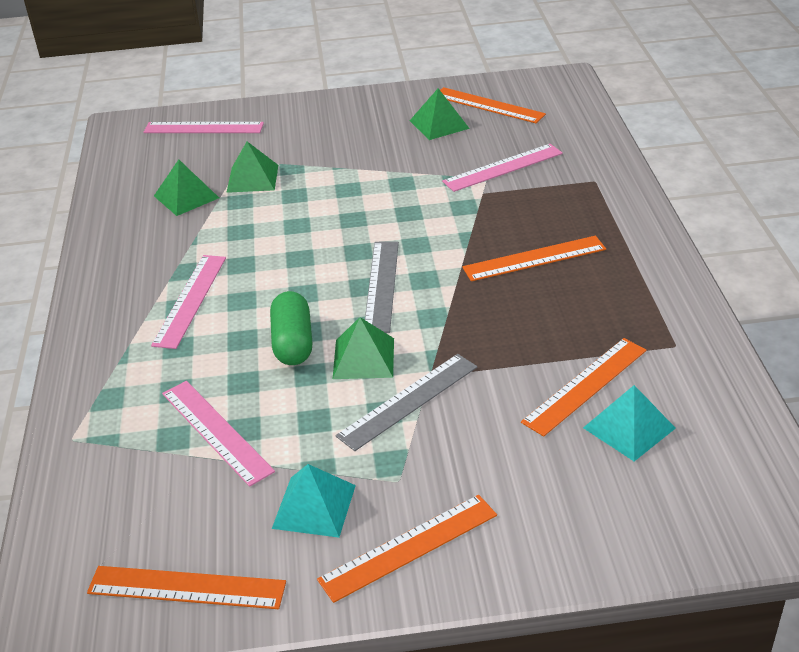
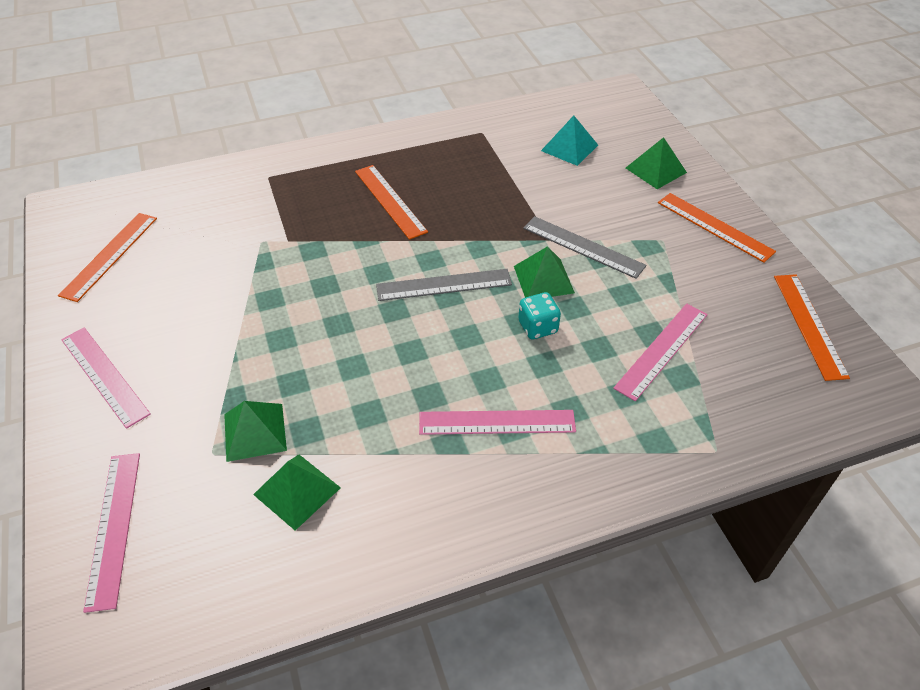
camera: 105 degrees left, 10 degrees up
green capsule [270,291,312,365] -> turquoise dice [518,292,561,339]
turquoise pyramid [272,464,356,538] -> none
green pyramid [410,88,470,140] -> green pyramid moved to [626,137,687,189]
pink ruler [442,144,563,192] -> pink ruler moved to [61,328,151,429]
orange ruler [521,338,646,437] -> none

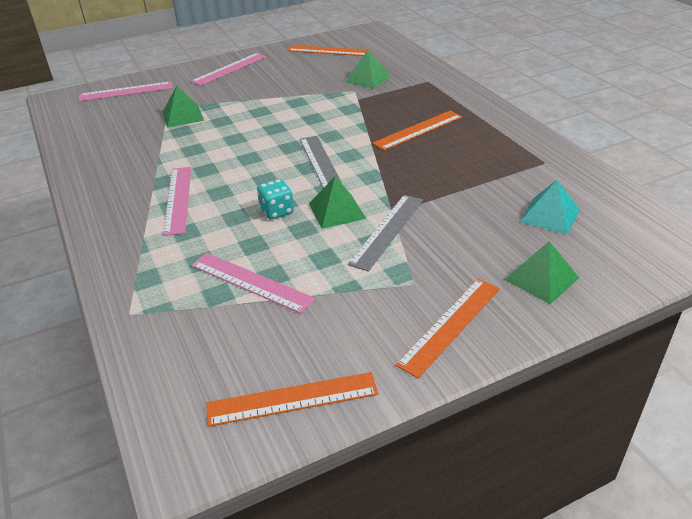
camera: 85 degrees right, 10 degrees down
green pyramid [253,455,341,530] -> green pyramid moved to [345,50,391,89]

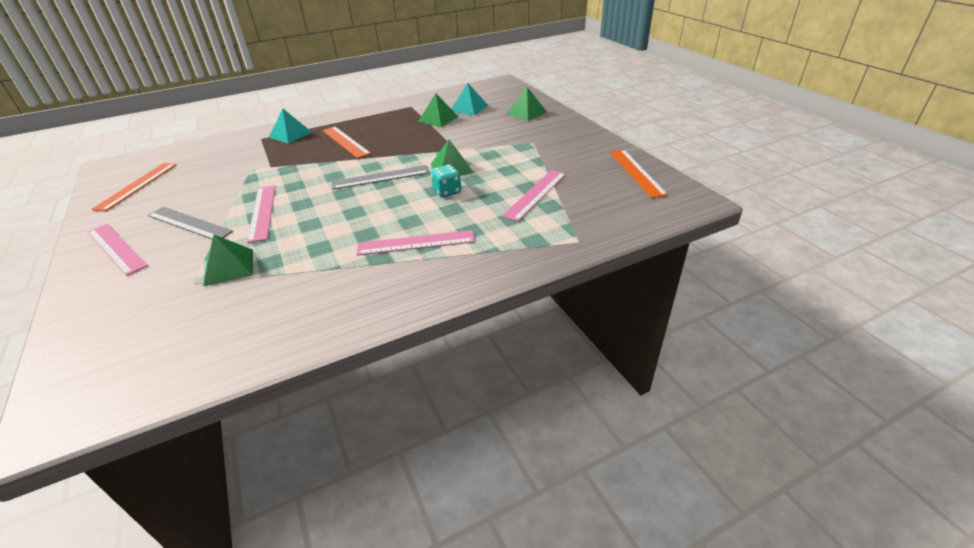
camera: 90 degrees left, 0 degrees up
pink ruler [78,81,172,101] -> pink ruler moved to [247,185,276,243]
green pyramid [345,50,391,89] -> green pyramid moved to [418,93,459,127]
grey ruler [348,195,423,272] -> grey ruler moved to [148,207,233,239]
orange ruler [395,279,500,378] -> none
none -> turquoise pyramid [269,109,312,144]

